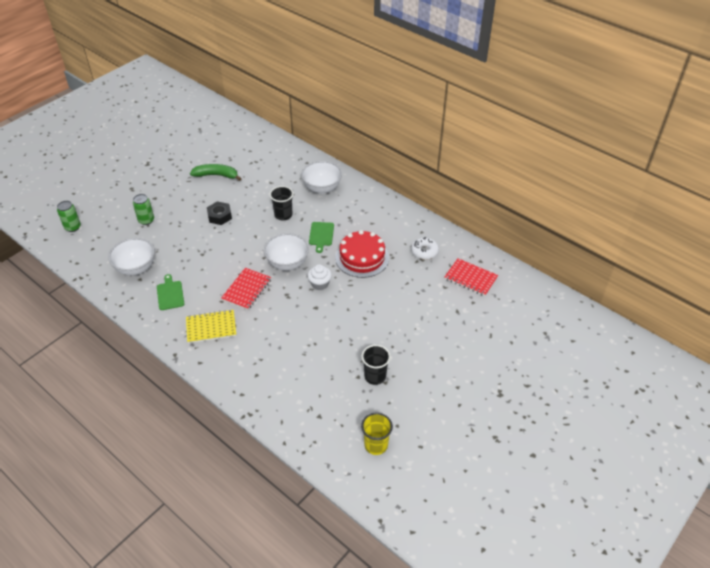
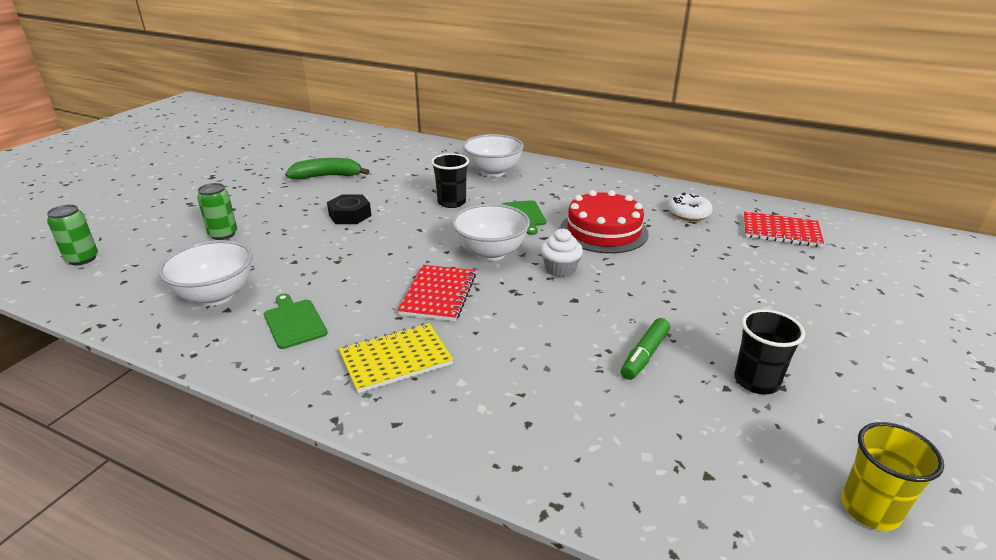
camera: 15 degrees left, 15 degrees down
none -> green marker [621,318,670,380]

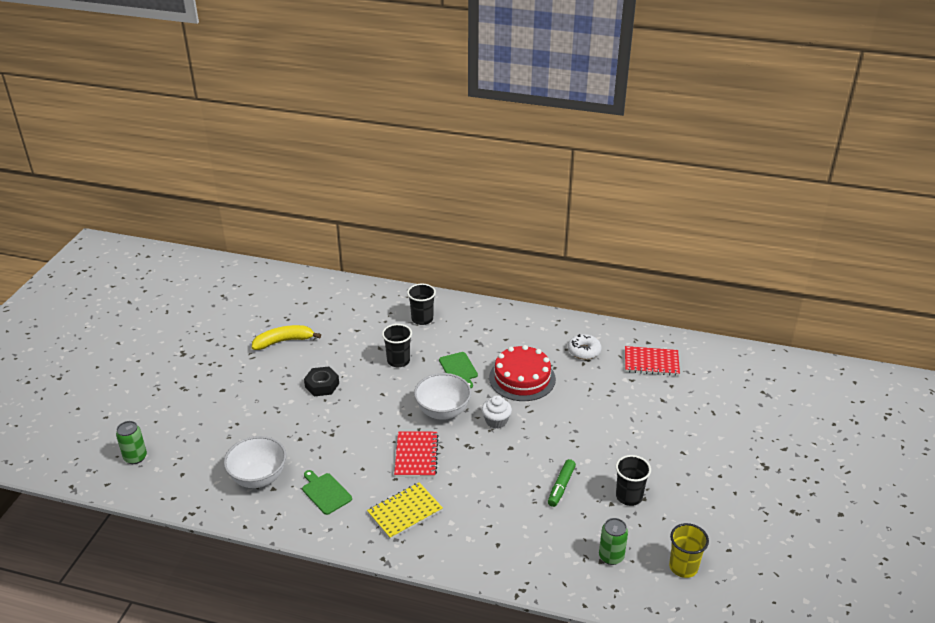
camera: 10 degrees left, 5 degrees up
green can [197,183,237,240] -> green can moved to [599,518,628,565]
green banana [285,158,370,180] -> yellow banana [252,325,321,350]
white bowl [463,134,524,177] -> black cup [407,284,436,325]

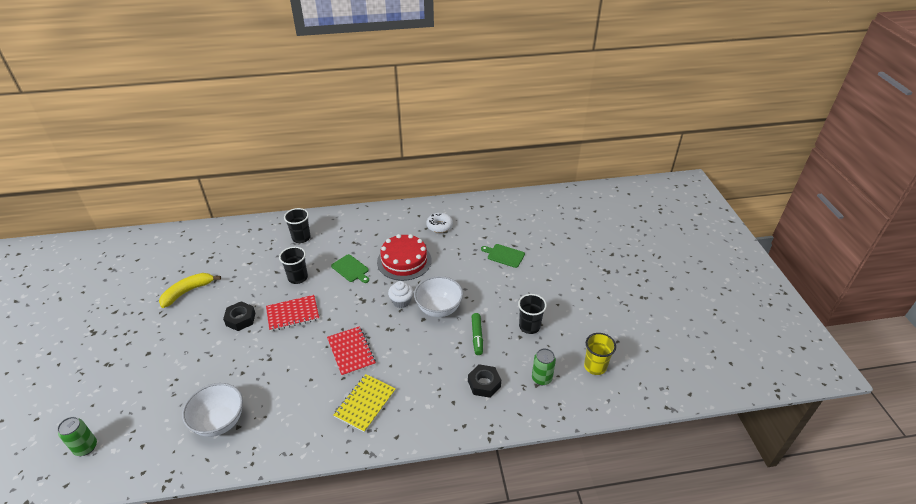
camera: 25 degrees left, 5 degrees up
green cutting board [302,470,352,515] -> green cutting board moved to [481,244,525,268]
white bowl [414,373,471,420] -> white bowl moved to [414,276,463,317]
red notebook [625,346,680,376] -> red notebook moved to [266,295,319,331]
none -> black nut [468,364,501,398]

